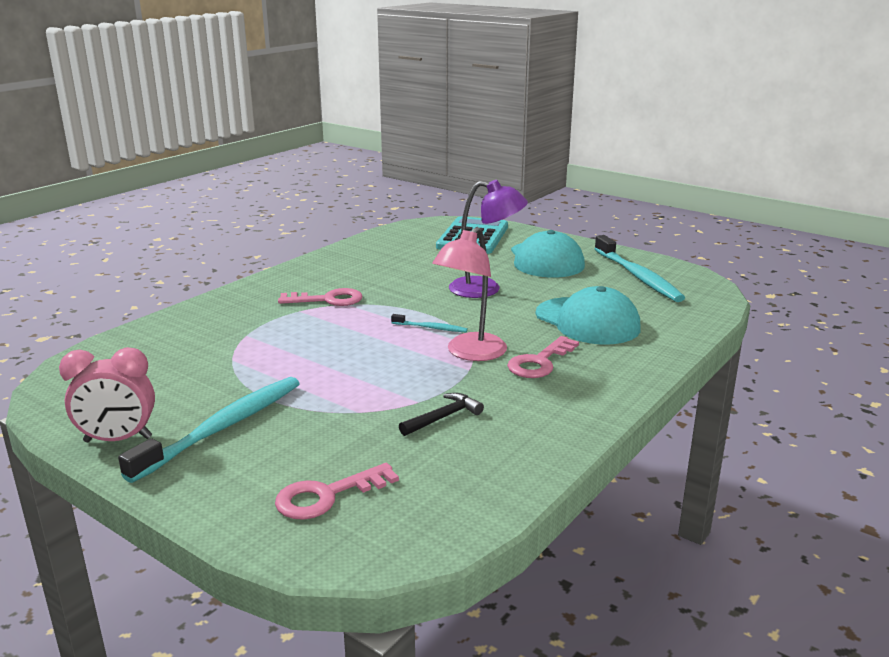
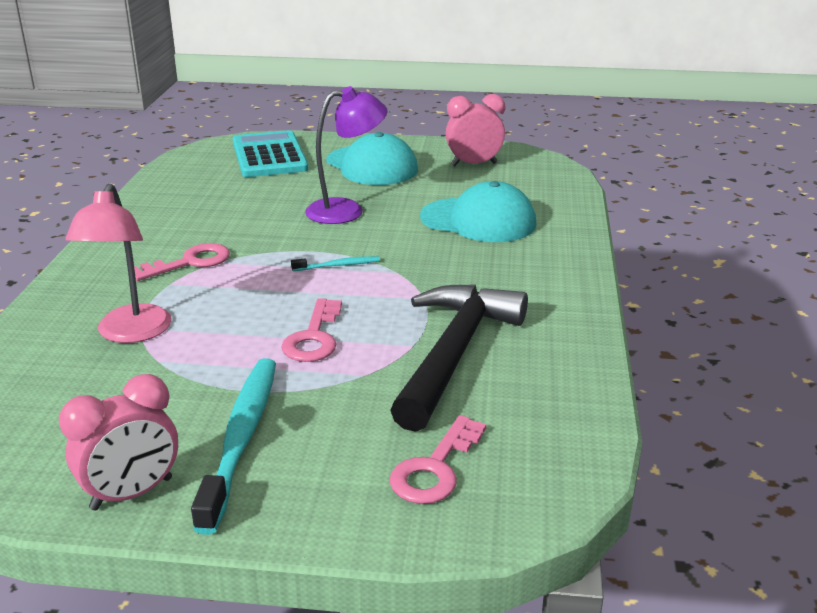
camera: 30 degrees left, 5 degrees up
black hammer [399,393,484,436] -> black hammer [390,285,528,432], size x2.40
pink lamp [432,227,507,361] -> pink lamp moved to [65,183,172,343]
pink key [507,336,579,378] -> pink key moved to [281,298,342,362]
turquoise toothbrush [594,235,685,302] -> pink clock [446,94,505,166]

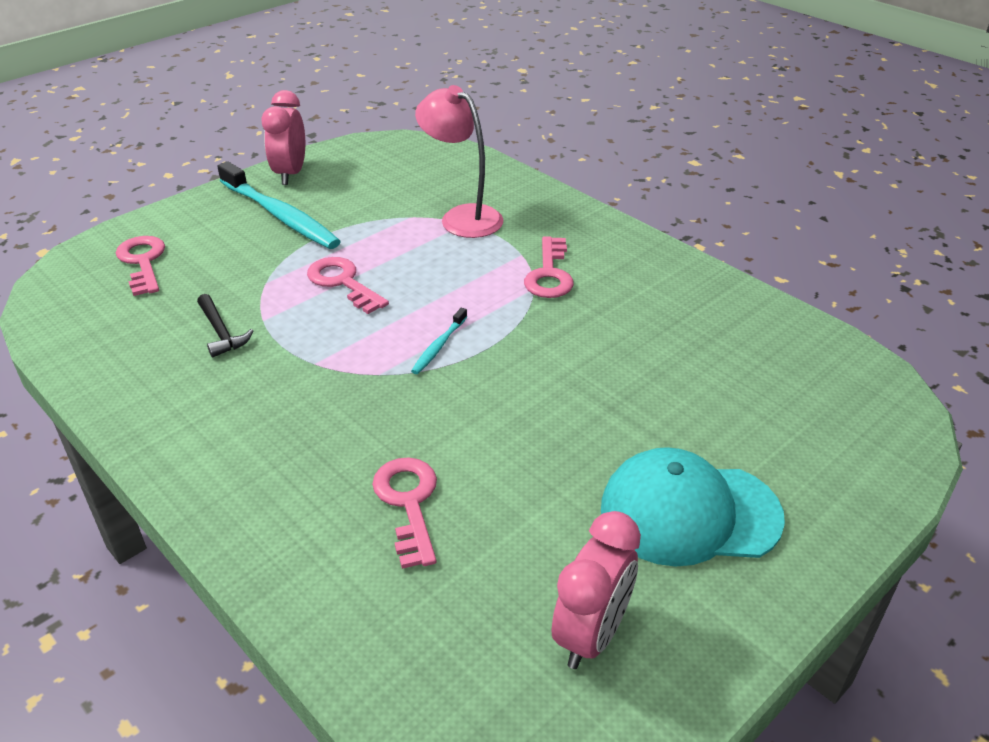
camera: 130 degrees right, 10 degrees up
turquoise calculator [233,130,308,177] -> none
purple lamp [305,86,388,224] -> none
black hammer [390,285,528,432] -> black hammer [197,294,253,357], size x0.42
turquoise cap [420,181,536,242] -> pink key [372,457,437,569]

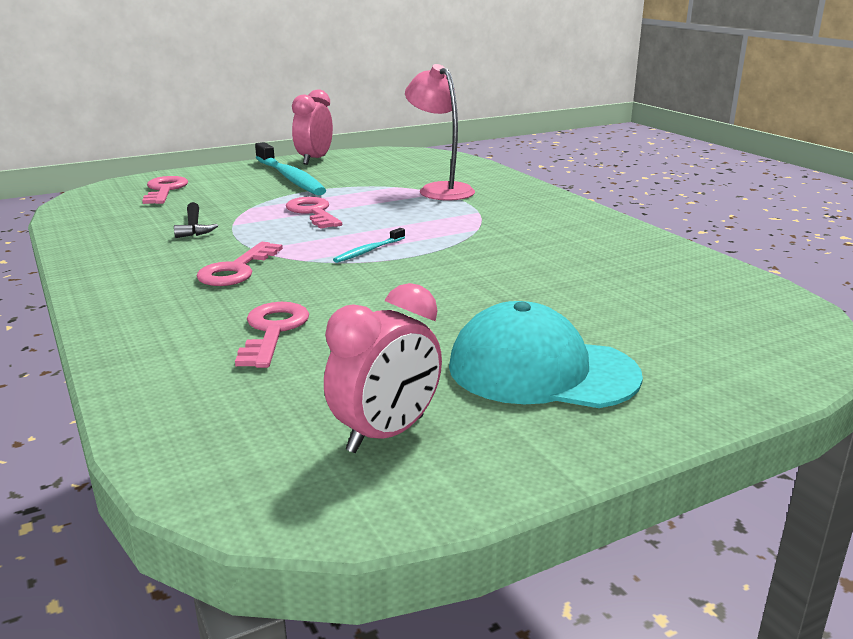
camera: 15 degrees right, 15 degrees down
pink key [524,236,574,298] -> pink key moved to [196,242,283,286]

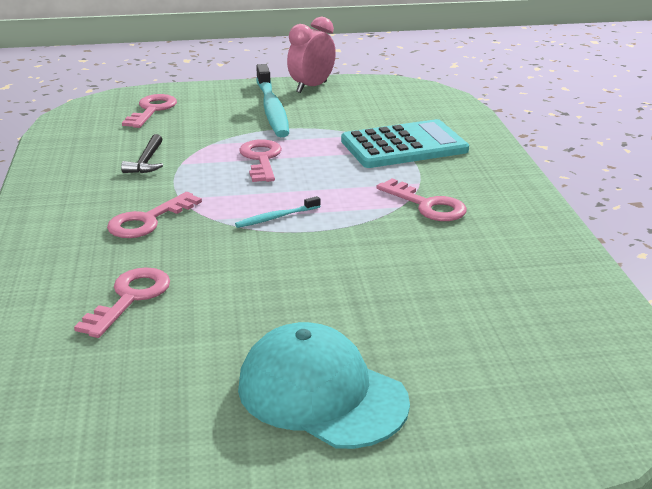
camera: 20 degrees right, 5 degrees up
pink clock [324,283,442,453] -> none
pink lamp [405,64,475,201] -> turquoise calculator [341,119,469,168]
none -> pink key [376,178,467,221]

